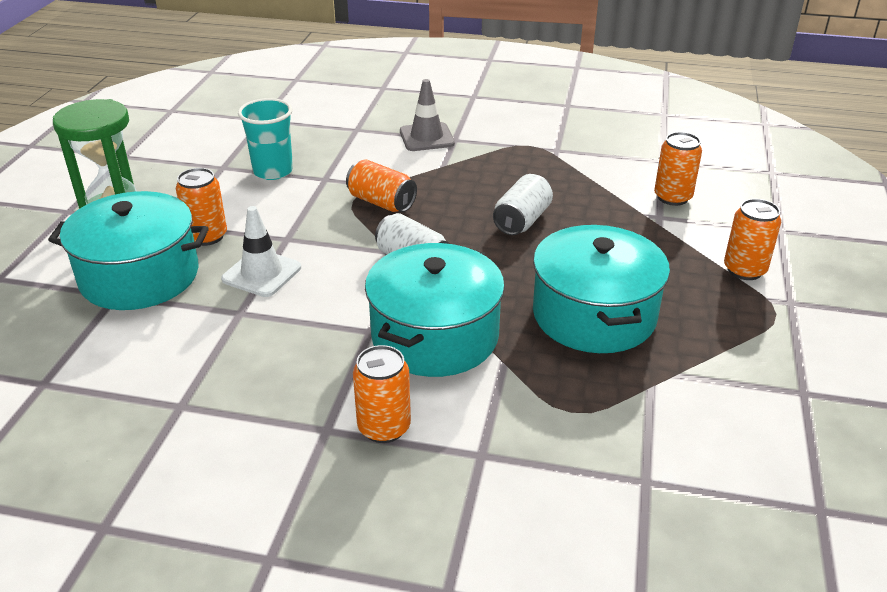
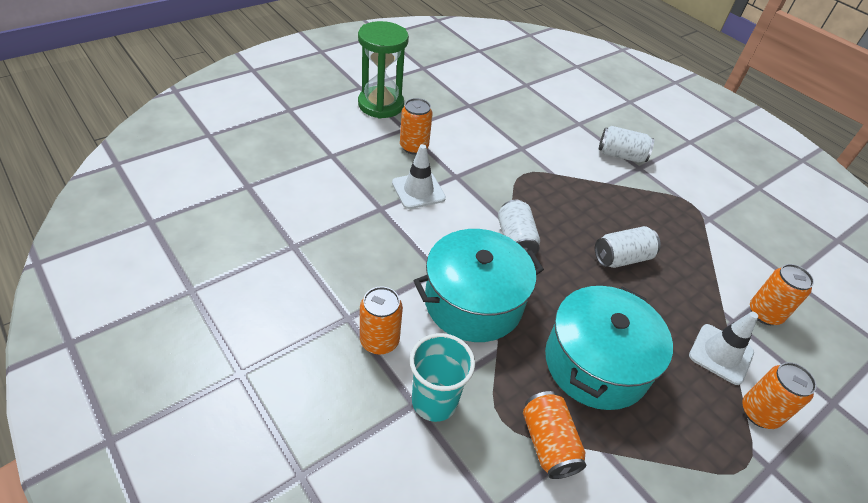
camera: 35 degrees right, 10 degrees up
turquoise pot [48,191,209,310] -> none
turquoise cup [238,98,293,180] -> turquoise cup moved to [410,333,475,422]
orange can [346,159,417,212] -> orange can moved to [523,391,586,479]
grey traffic cone [400,79,455,151] -> white can [599,126,654,163]
none -> white traffic cone [689,312,758,385]

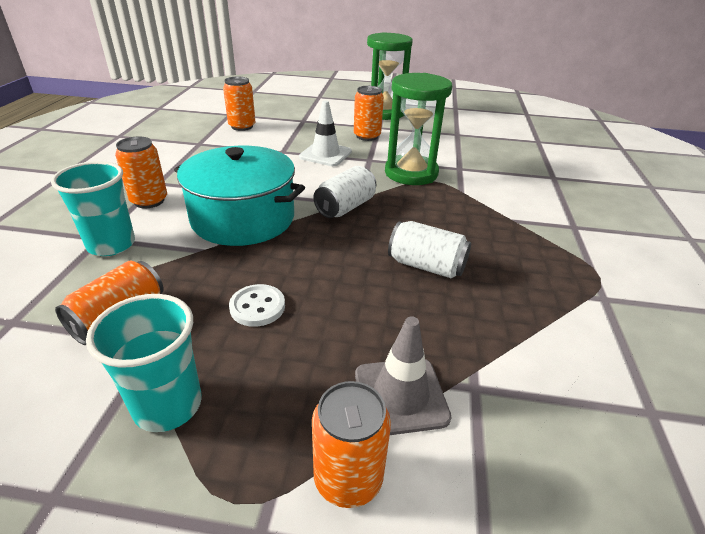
camera: 50 degrees right, 10 degrees down
turquoise pot [545,286,673,410] -> white button [229,284,285,327]
white can [599,126,654,163] -> none
white traffic cone [689,312,758,385] -> grey traffic cone [355,316,452,435]
orange can [750,264,814,325] -> orange can moved to [223,76,255,131]
none -> turquoise cup [86,294,202,432]
none -> green hourglass [385,73,452,185]

